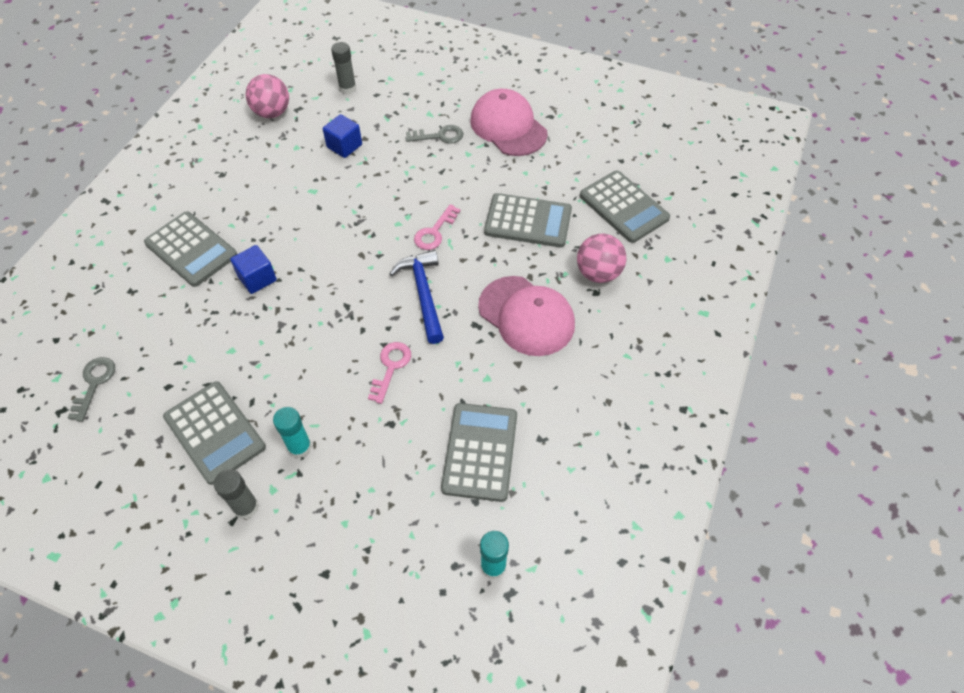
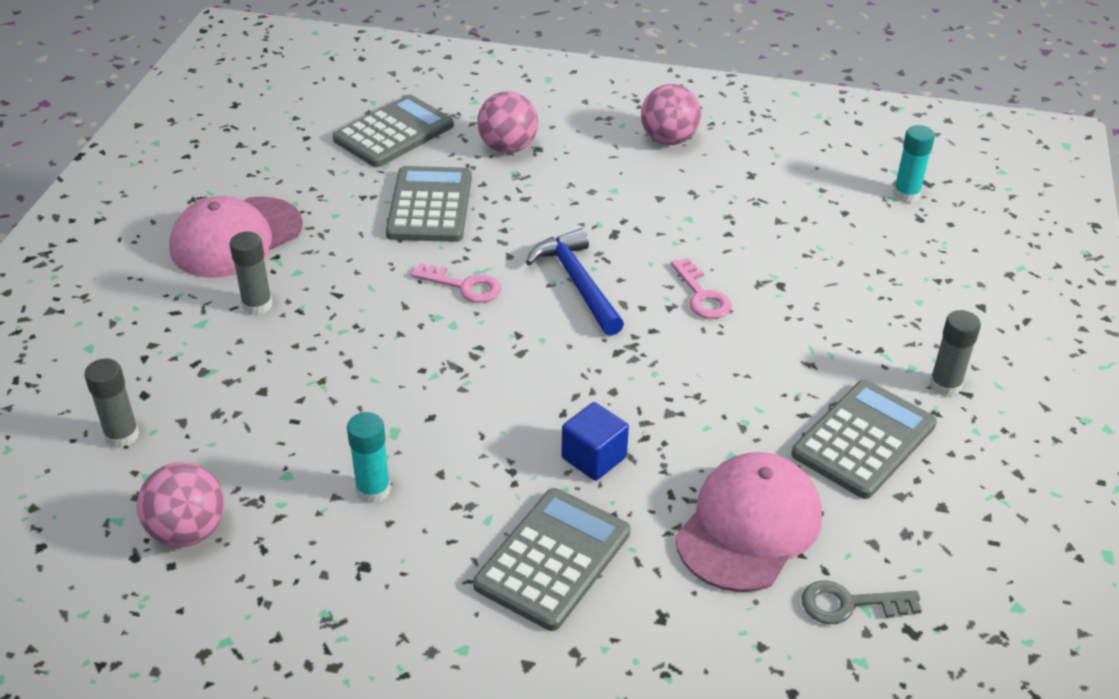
camera: 100 degrees left, 15 degrees down
turquoise glue stick [273,407,312,458] -> turquoise glue stick moved to [347,412,391,503]
blue cube [323,114,362,158] -> none
pink key [368,342,411,404] -> pink key turned 120 degrees counterclockwise [671,258,732,319]
blue hammer [390,250,444,344] -> blue hammer turned 90 degrees clockwise [526,228,624,336]
grey key [405,125,463,144] -> grey glue stick [229,232,273,315]
grey calculator [441,403,517,502] -> none
pink cap [478,276,575,356] -> pink cap moved to [675,452,822,592]
none -> pink ball [641,84,701,145]

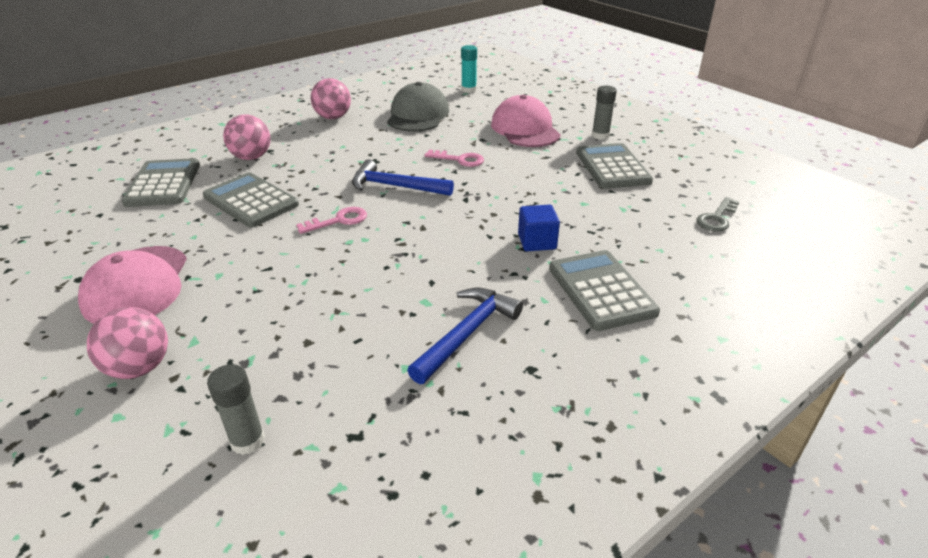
camera: 50 degrees left, 5 degrees down
pink ball [137,462,225,547] -> pink ball moved to [87,307,168,379]
grey glue stick [229,232,273,315] -> none
turquoise glue stick [347,412,391,503] -> blue hammer [407,288,523,384]
pink cap [675,452,822,592] -> pink cap moved to [491,95,561,147]
none -> grey cap [387,82,449,132]

